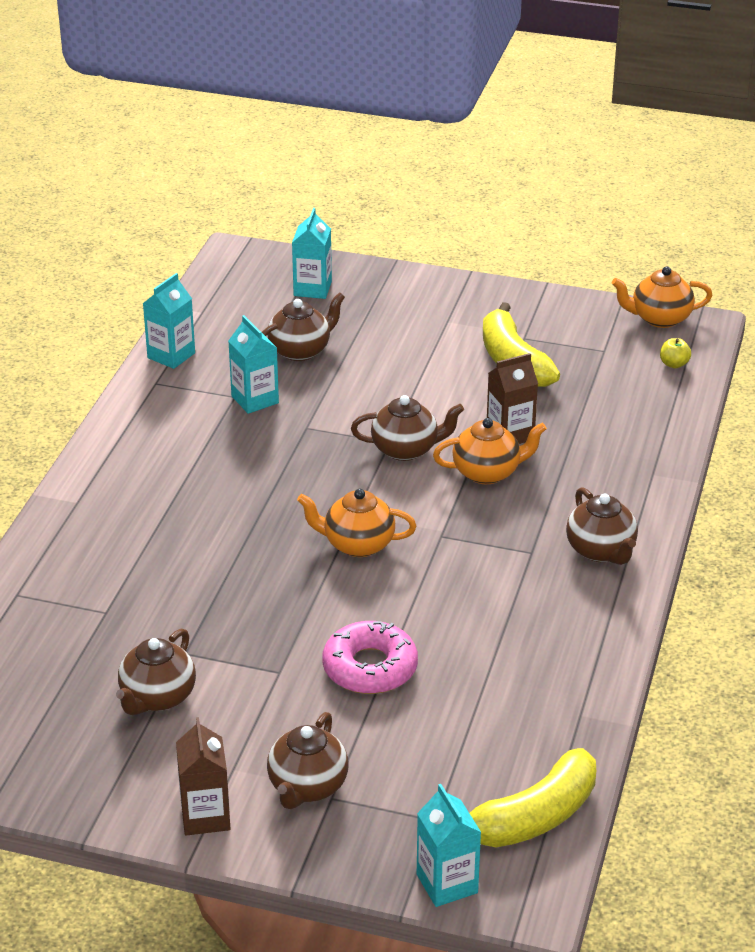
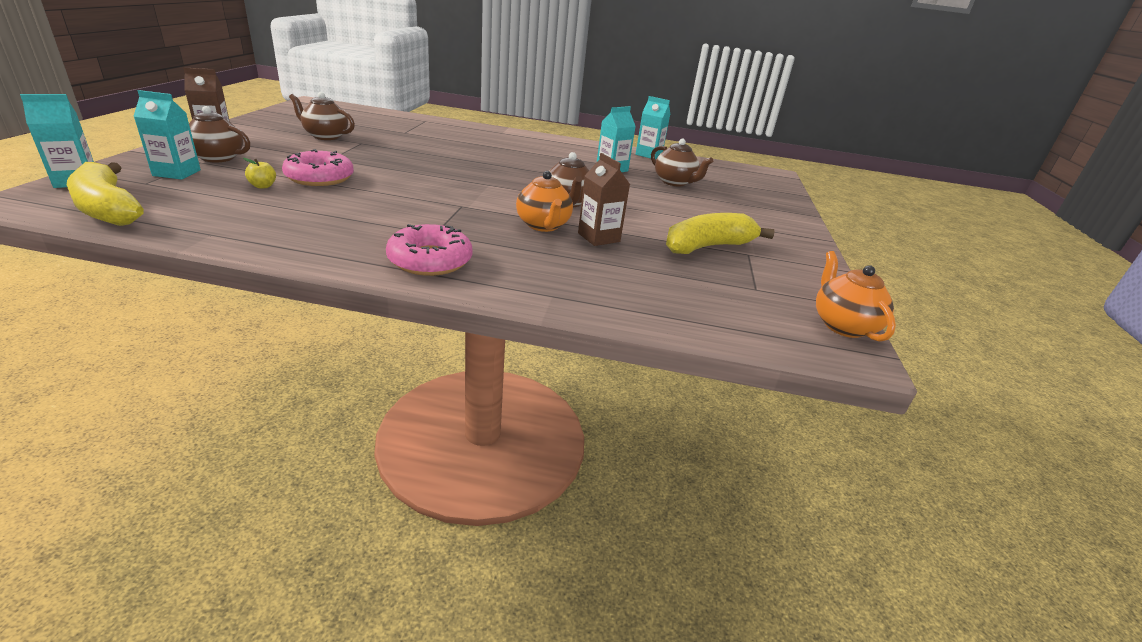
camera: 80 degrees right, 5 degrees down
turquoise carton [292,208,332,299] -> turquoise carton moved to [134,90,201,180]
orange teapot [297,489,416,557] -> none
brown teapot [566,487,638,565] -> pink donut [386,224,472,276]
yellow apple [660,338,691,368] -> yellow apple moved to [243,158,276,189]

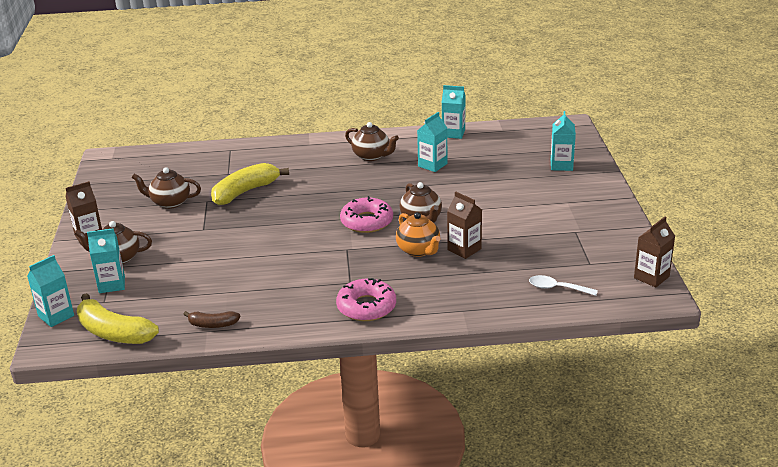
camera: 10 degrees left, 0 degrees up
yellow apple [243,158,276,189] -> none
pink donut [282,149,354,186] -> pink donut moved to [340,196,393,233]
brown teapot [651,139,713,186] -> brown teapot moved to [345,122,399,161]
yellow banana [666,213,775,254] -> yellow banana moved to [211,163,289,205]
orange teapot [816,251,896,342] -> brown carton [634,216,675,288]
none -> brown banana [184,311,240,328]
none -> white spoon [529,275,598,296]
none -> turquoise carton [551,111,576,171]

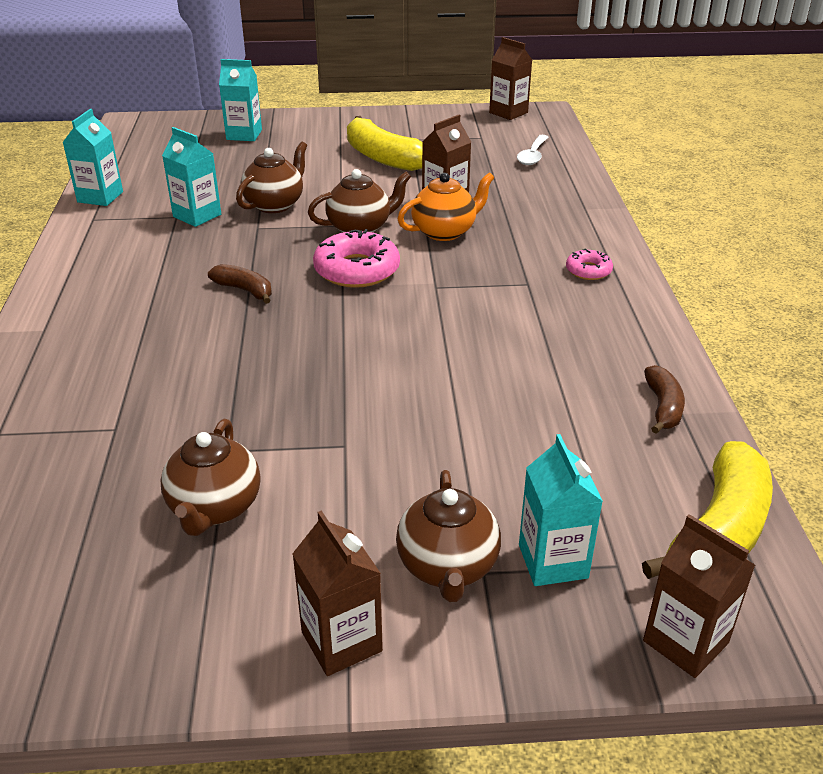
camera: 90 degrees left, 5 degrees up
turquoise carton [27,255,74,327] -> brown carton [643,514,755,678]
yellow banana [211,163,289,205] -> yellow banana moved to [347,116,422,171]
pink donut [336,278,396,321] -> pink donut [566,248,613,280], size x0.54
brown teapot [345,122,399,161] -> brown teapot moved to [236,142,307,213]
none -> brown banana [208,264,272,304]

